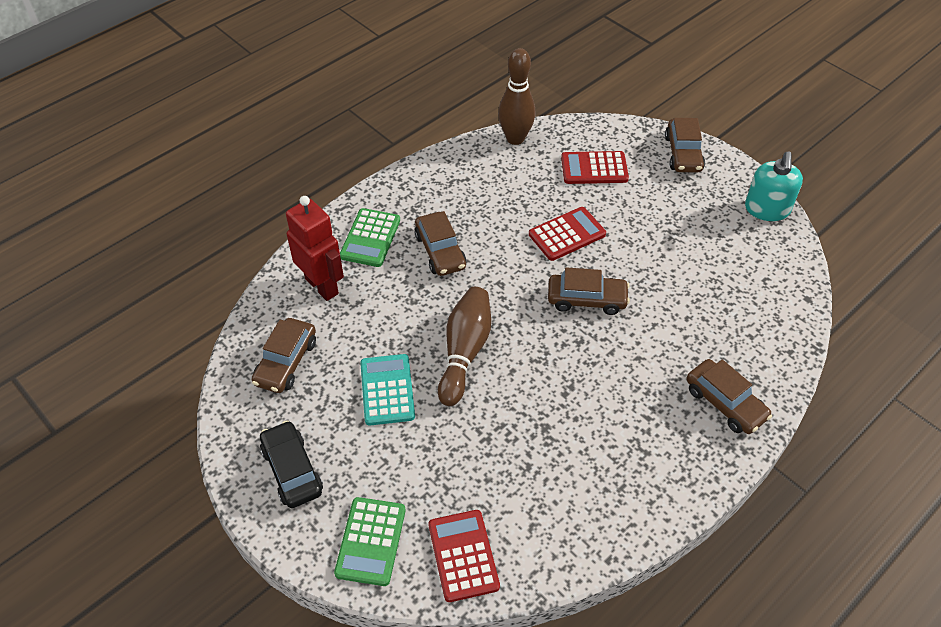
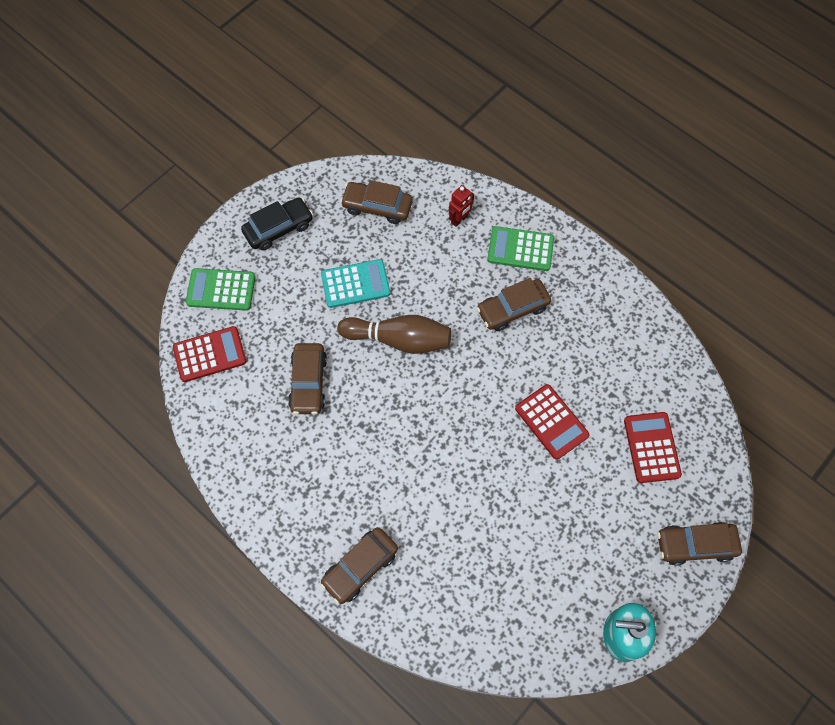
camera: 85 degrees right, 15 degrees up
red robot [286,196,344,301] -> red robot [449,185,474,227], size x0.52
brown bowling pin [498,48,536,145] -> none
brown car [548,267,630,315] -> brown car moved to [288,343,327,414]

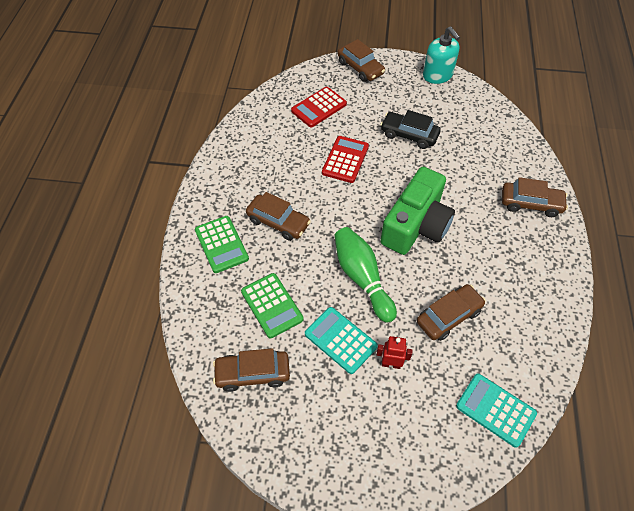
camera: 125 degrees left, 10 degrees down
red calculator [173,326,246,382] -> turquoise calculator [456,373,537,448]
green calculator [186,268,256,311] -> green calculator moved to [241,273,303,338]
black car [241,197,313,251] -> black car moved to [380,110,441,149]
brown bowling pin [337,315,451,354] -> green bowling pin [334,227,397,323]
brown car [340,180,413,224] -> brown car turned 105 degrees clockwise [213,348,290,392]
red robot [449,185,474,227] -> red robot moved to [377,336,413,369]
none -> green camera [380,167,455,255]

